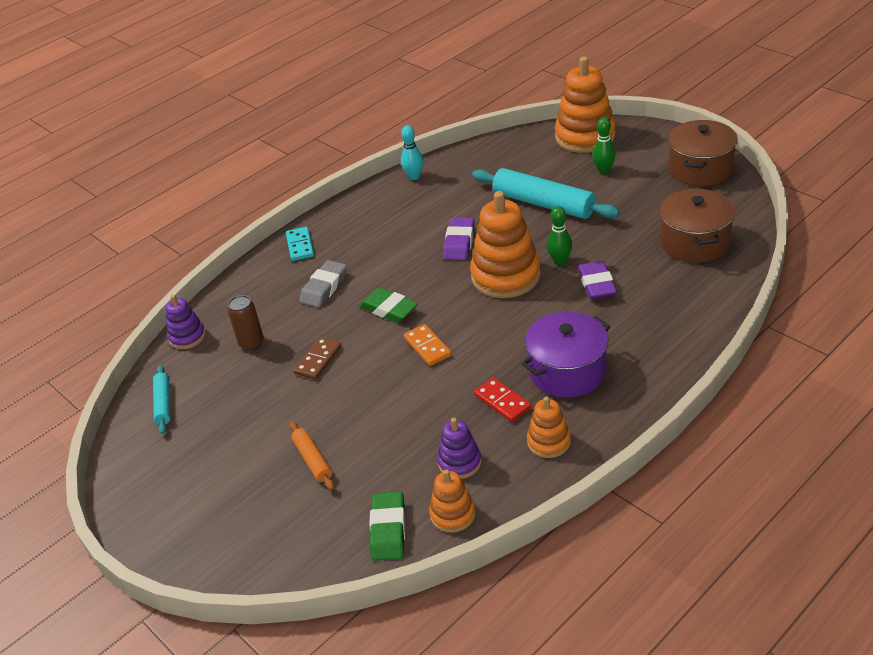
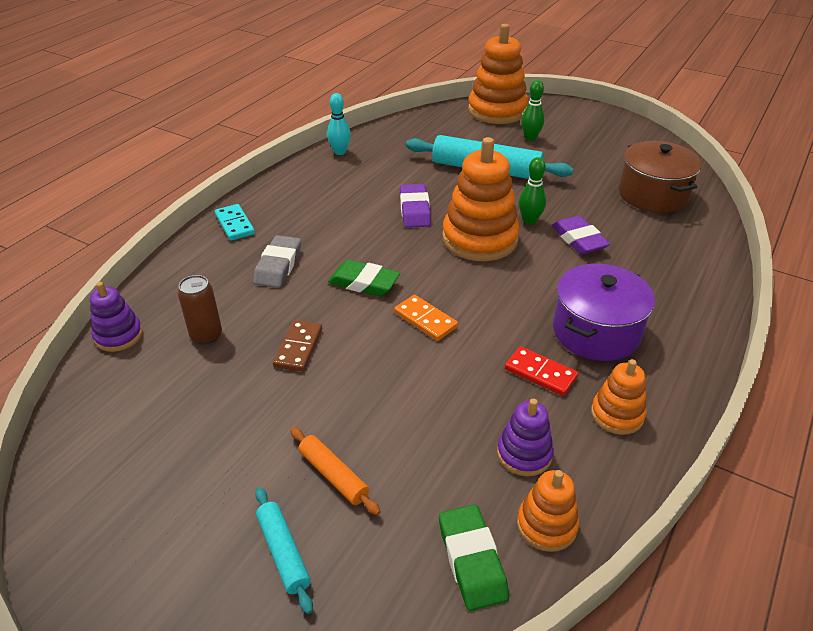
camera: 20 degrees left, 0 degrees up
turquoise rolling pin [153,365,170,434] -> turquoise rolling pin moved to [255,487,313,614]
brown pot [668,120,738,187] -> none

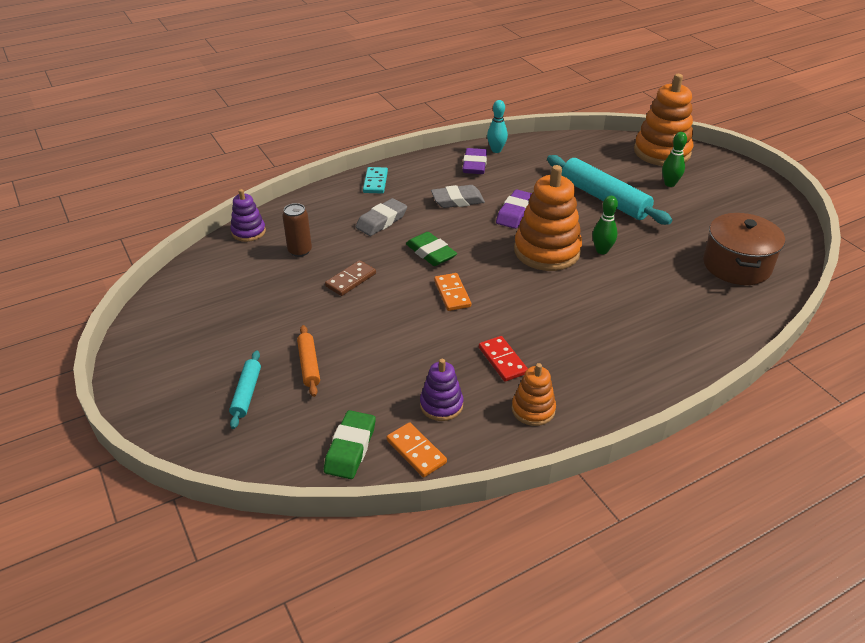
camera: 30 degrees right, 0 degrees up
orange stacking toy [517,470,579,552] -> orange domino [386,422,447,477]
purple eraser [552,216,610,255] -> purple eraser moved to [462,148,487,174]
purple pot [553,263,655,361] -> none
none -> grey eraser [431,185,485,208]

